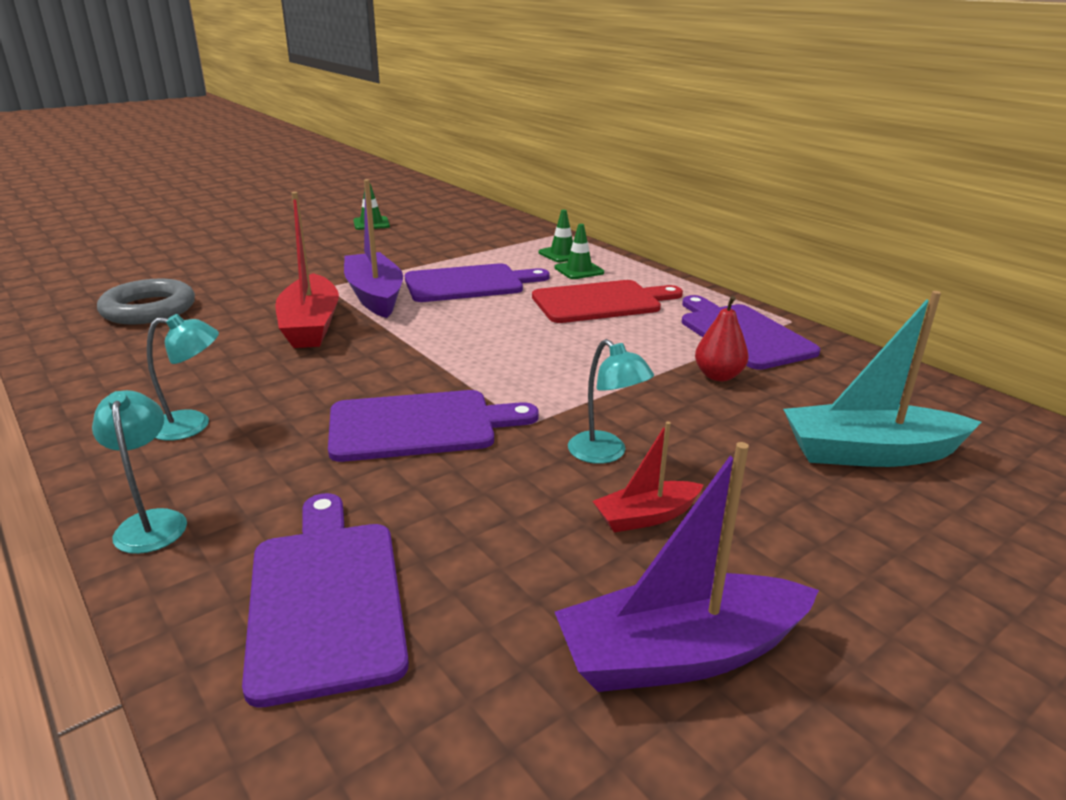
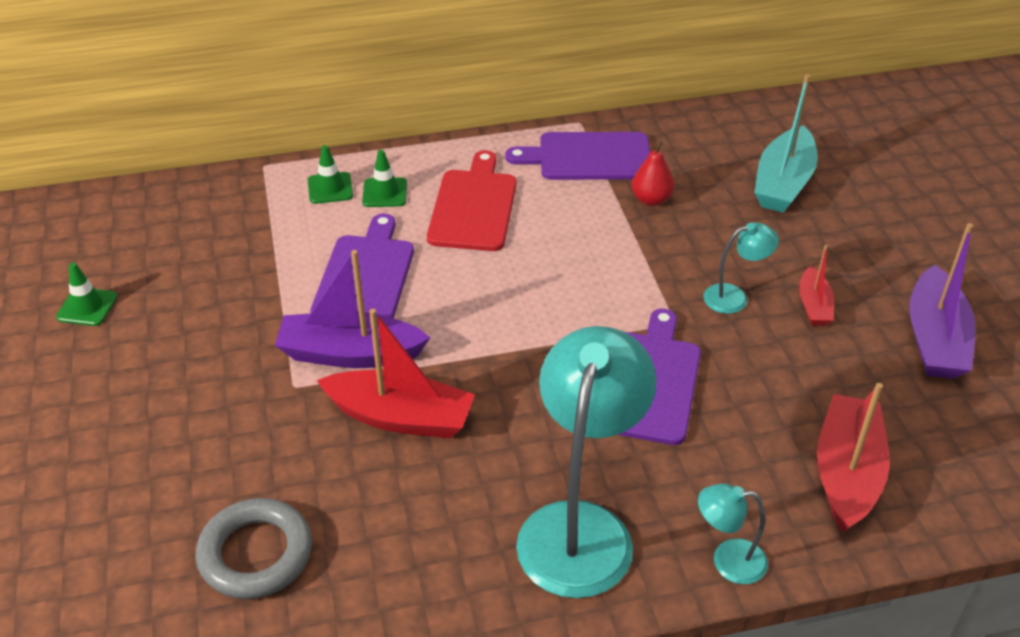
camera: 65 degrees left, 15 degrees up
turquoise lamp [147,314,219,441] -> turquoise lamp [516,326,657,598], size x2.18
purple cutting board [242,493,409,708] -> red boat [817,383,890,533]

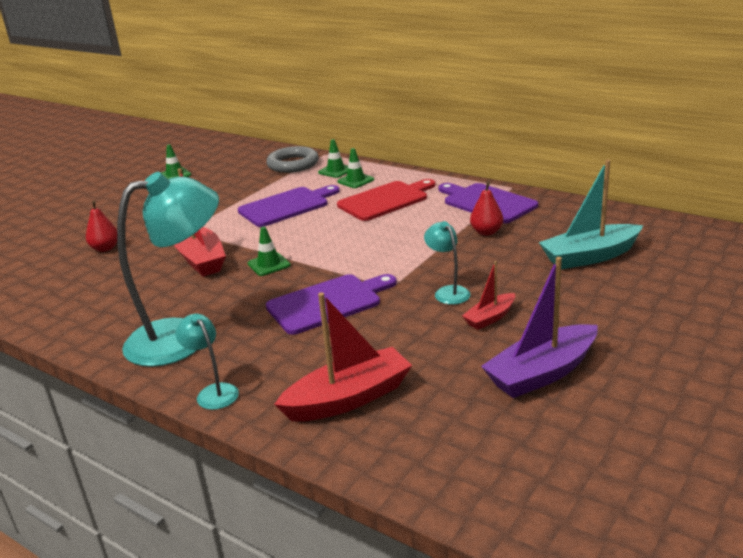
camera: 50 degrees right, 15 degrees down
grey ring [196,498,312,599] -> grey ring moved to [266,146,319,173]
purple boat [275,250,431,368] -> none
turquoise lamp [703,223,779,314] -> turquoise lamp turned 150 degrees counterclockwise [424,221,471,305]
none -> red pear [86,201,117,252]
none -> green traffic cone [248,226,291,276]

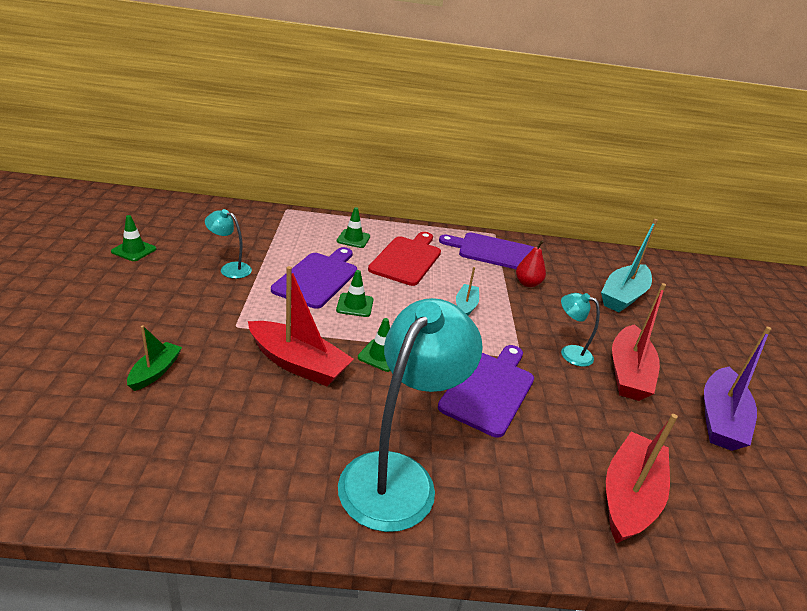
camera: 40 degrees left, 5 degrees up
red pear [86,201,117,252] -> green boat [127,326,182,391]
turquoise lamp [175,314,239,410] -> turquoise lamp moved to [205,209,252,279]
grey ring [266,146,319,173] -> none
green traffic cone [318,139,348,178] -> green traffic cone moved to [336,270,374,317]
red boat [462,261,515,330] -> red boat [612,283,666,401], size x1.82
none -> turquoise boat [456,267,479,315]

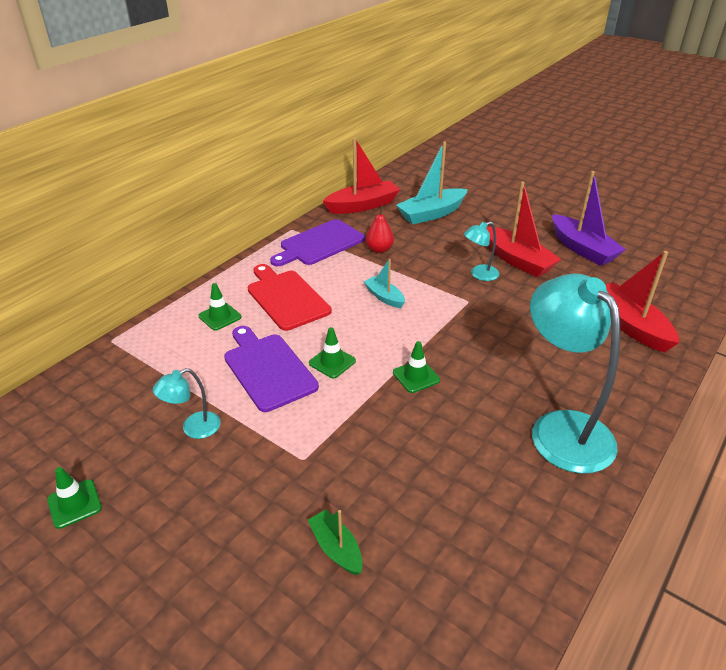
camera: 50 degrees left, 5 degrees up
red boat [248,266,354,386] -> red boat moved to [323,138,400,214]
purple cutting board [438,345,534,438] -> none
turquoise boat [601,219,658,312] -> turquoise boat turned 75 degrees clockwise [396,141,468,225]

